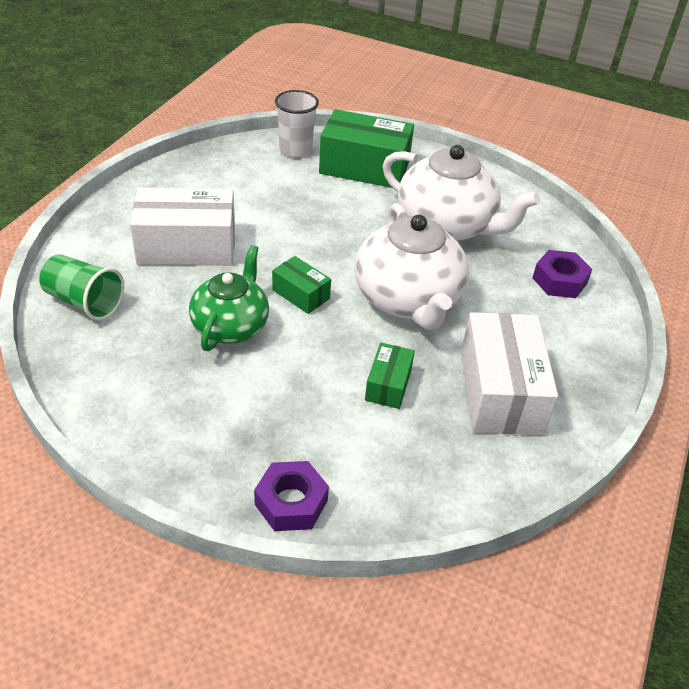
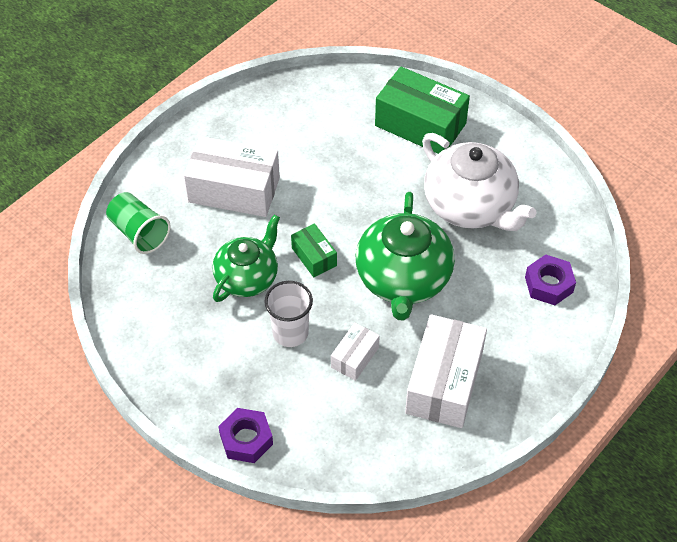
camera: 20 degrees right, 10 degrees up
white cup [275,90,319,158] -> white cup moved to [264,281,313,347]
white teapot [355,203,469,330] -> green teapot [356,192,455,321]
green box [365,343,415,409] -> white box [331,323,380,381]

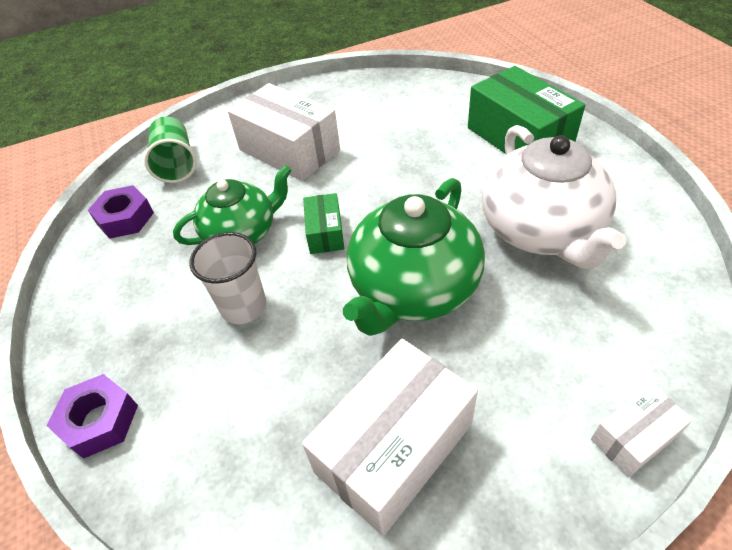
camera: 30 degrees right, 5 degrees down
white box [331,323,380,381] -> white box moved to [591,384,693,477]
purple nut [525,254,576,305] -> purple nut moved to [88,185,154,239]

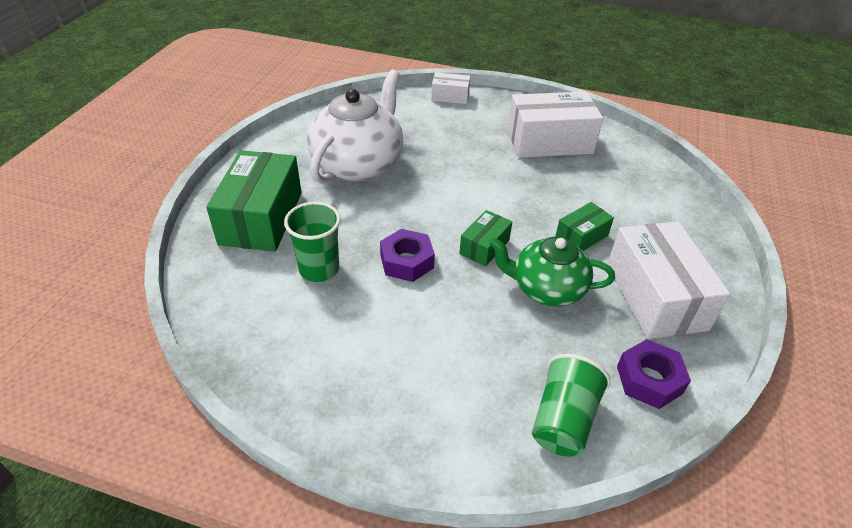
camera: 145 degrees left, 5 degrees down
purple nut [46,374,138,459] -> purple nut moved to [380,229,435,282]
white cup [189,232,266,324] -> green box [555,202,614,251]
white box [228,83,340,181] -> white box moved to [607,221,730,339]
green teapot [343,178,485,336] -> none
none -> green cup [284,202,341,282]

